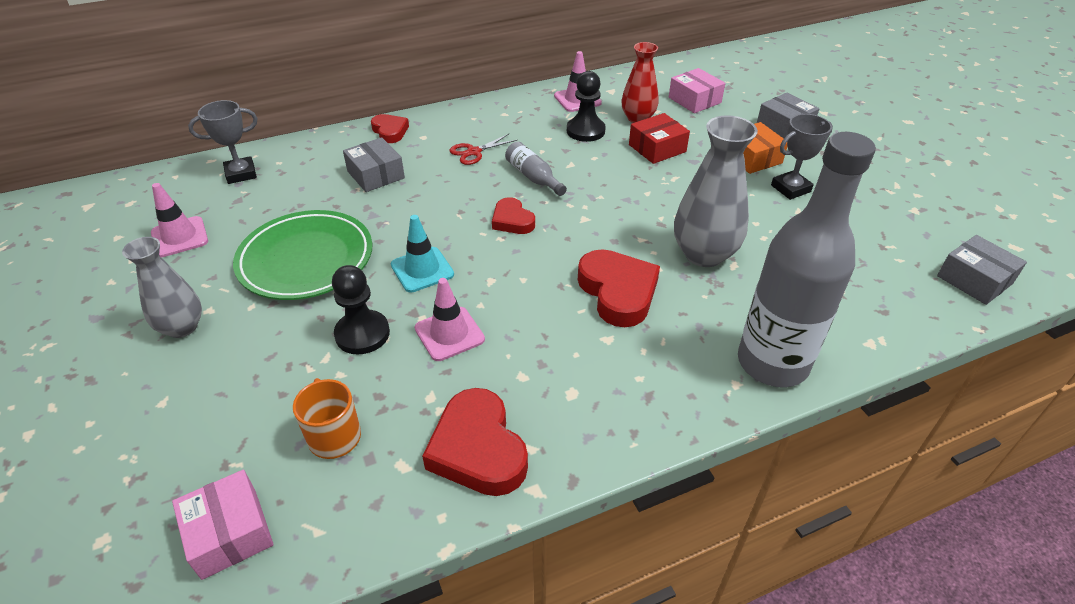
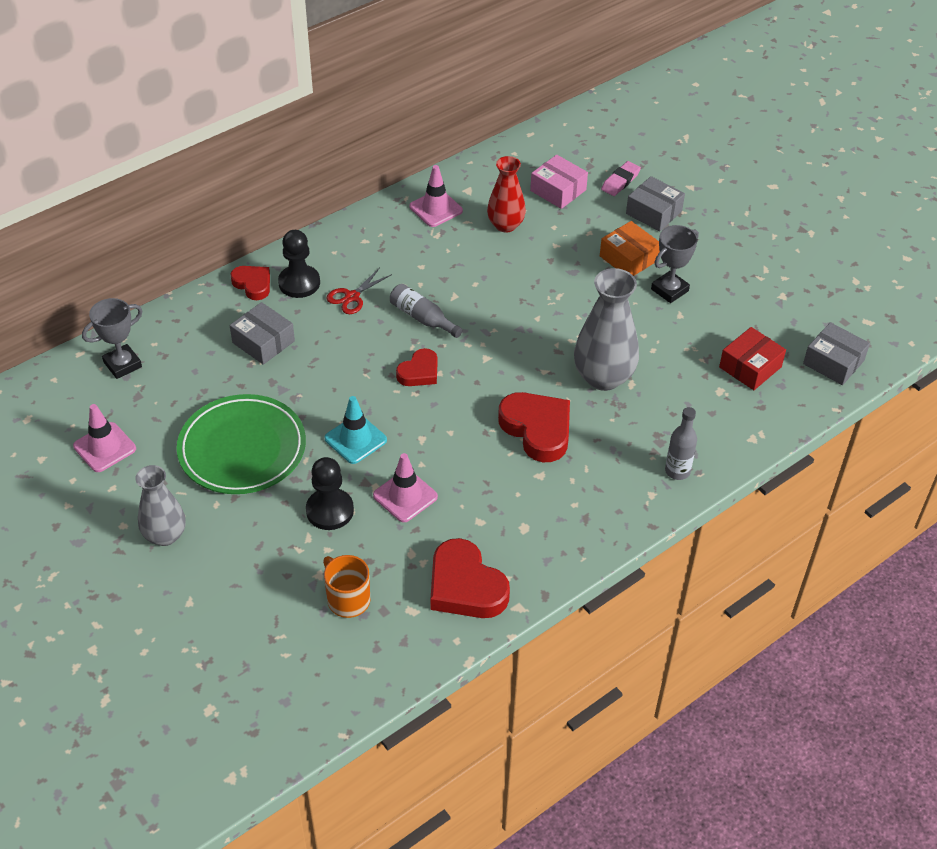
camera: 15 degrees left, 5 degrees up
pink box [172,470,274,580] -> none
red heart [492,197,535,234] -> red heart turned 90 degrees counterclockwise [396,348,437,386]
black pawn [567,71,606,142] -> black pawn moved to [278,230,320,298]
red box [629,113,690,164] -> red box moved to [719,327,786,390]
grey bottle [738,132,876,387] -> grey bottle [665,407,697,480], size x0.43
none -> pink eraser [601,161,641,196]

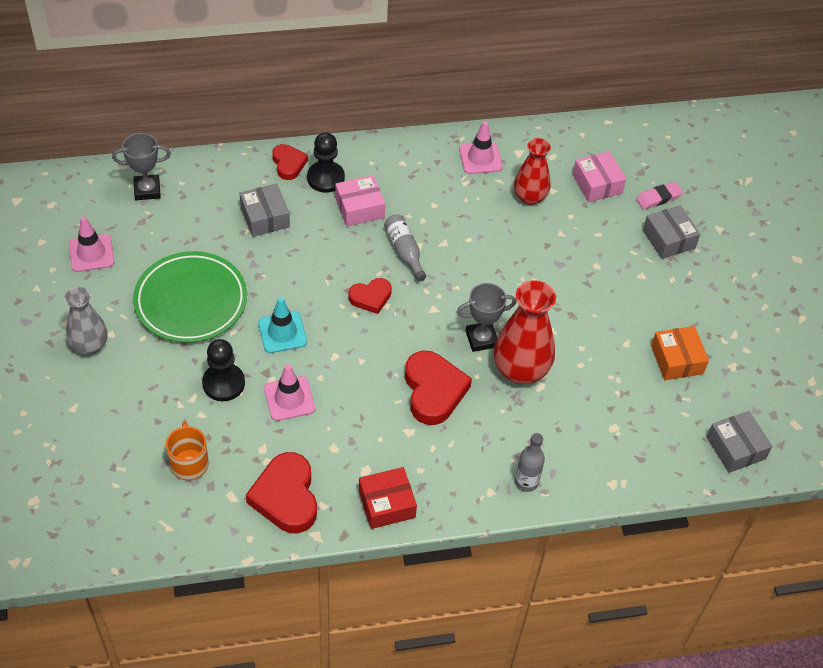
camera: 25 degrees right, 5 degrees up
red scissors [326,268,392,314] -> pink box [335,175,385,226]
grey vase [574,268,639,391] -> red vase [494,280,556,384]
orange box [600,221,660,276] -> orange box moved to [651,326,709,380]
grey trophy [651,225,699,303] -> grey trophy moved to [457,283,516,352]
red box [719,327,786,390] -> red box moved to [359,467,417,529]

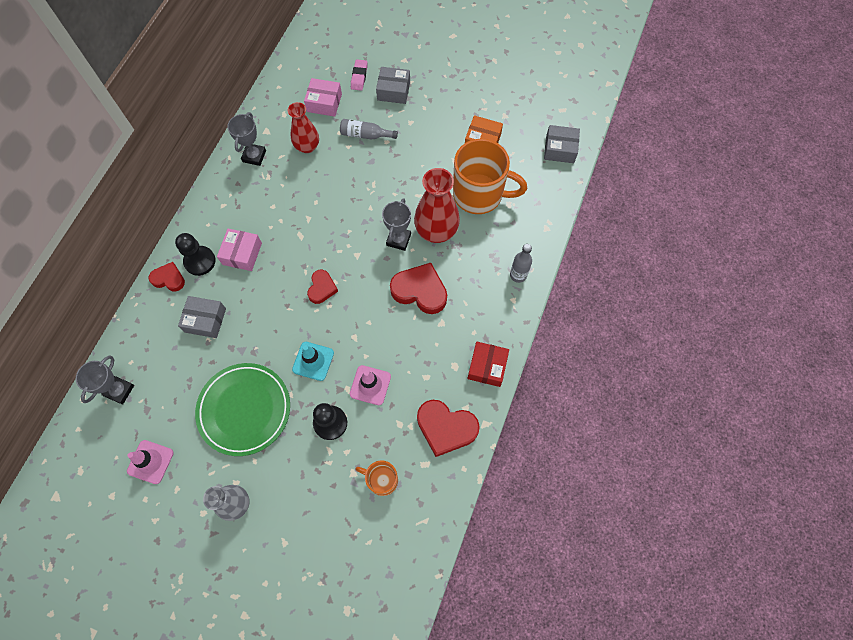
camera: 55 degrees left, 15 degrees up
grey bottle [384,215,426,281] -> grey bottle moved to [340,119,398,140]
pink traffic cone [459,121,503,174] -> grey trophy [227,112,266,166]
none -> orange mug [453,139,527,214]

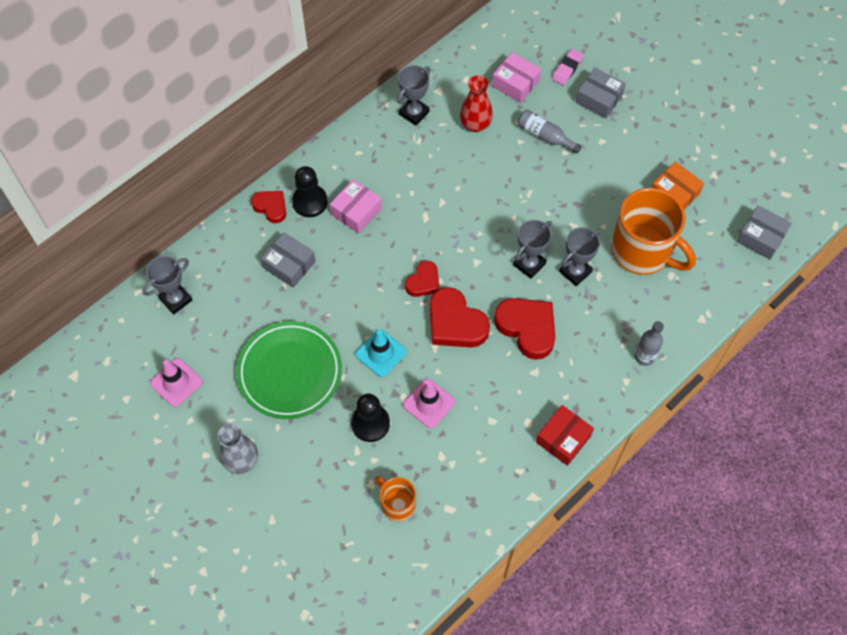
camera: 25 degrees right, 5 degrees down
red vase [414,168,460,243] -> grey trophy [559,227,601,286]
red heart [417,400,480,457] -> red heart moved to [430,287,490,347]

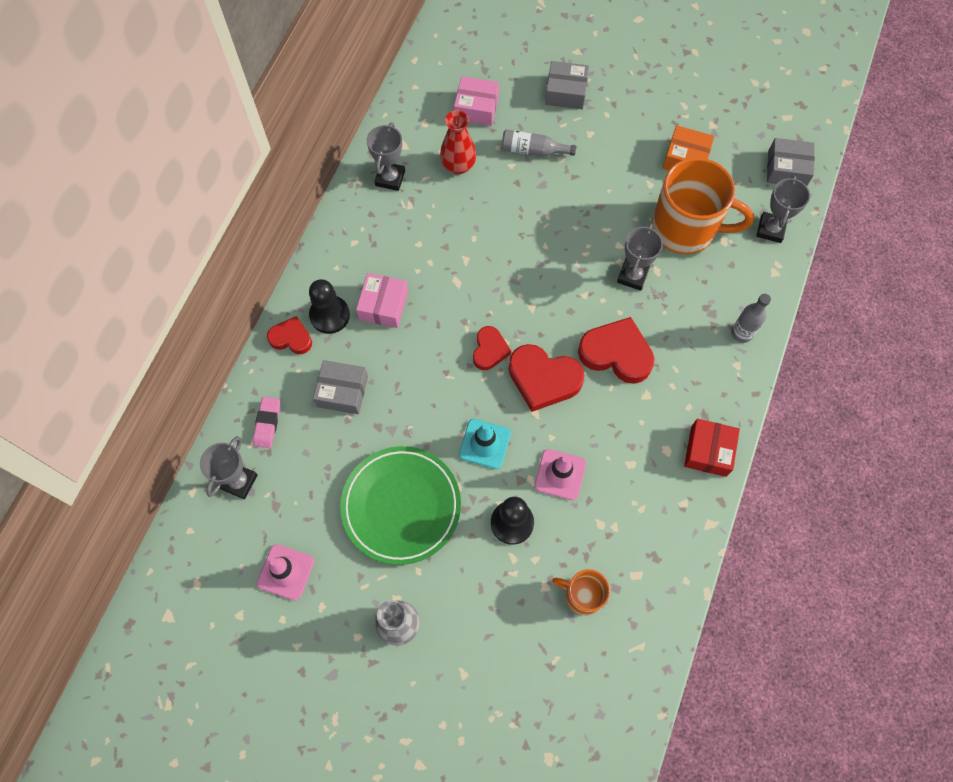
camera: 25 degrees left, 5 degrees up
grey trophy [513,220,552,279] -> grey trophy moved to [756,175,810,243]
pink eraser [552,49,584,85] -> pink eraser moved to [253,397,280,448]

